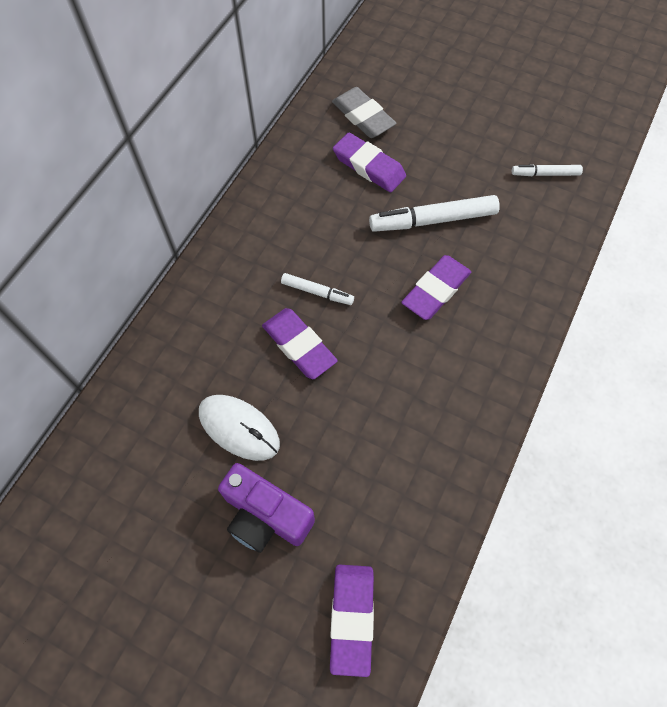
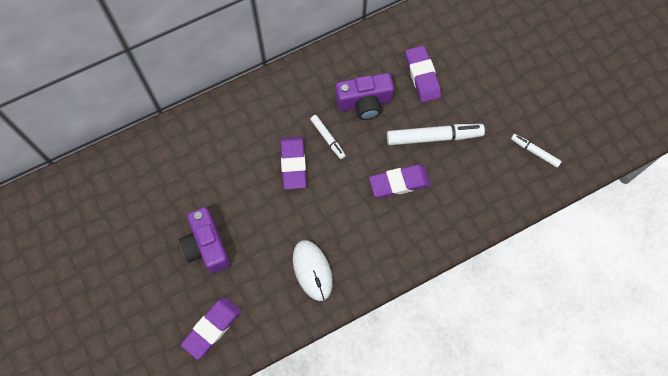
camera: 35 degrees right, 5 degrees up
white mouse [199,395,280,461] -> white mouse moved to [293,240,333,301]
grey eraser [332,87,396,138] -> none
white marker [369,195,500,232] -> white marker turned 150 degrees clockwise [387,124,485,145]
none -> purple camera [336,73,394,120]

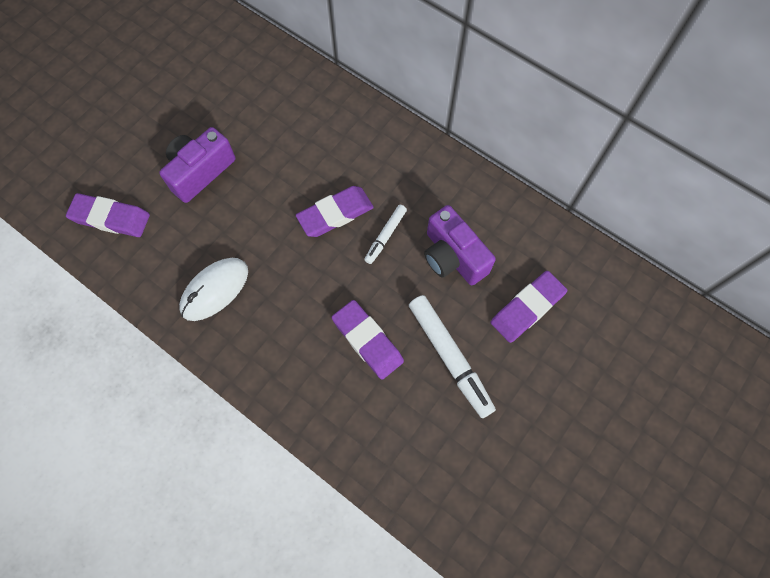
camera: 65 degrees right, 0 degrees up
white marker [511,134,562,168] -> none

